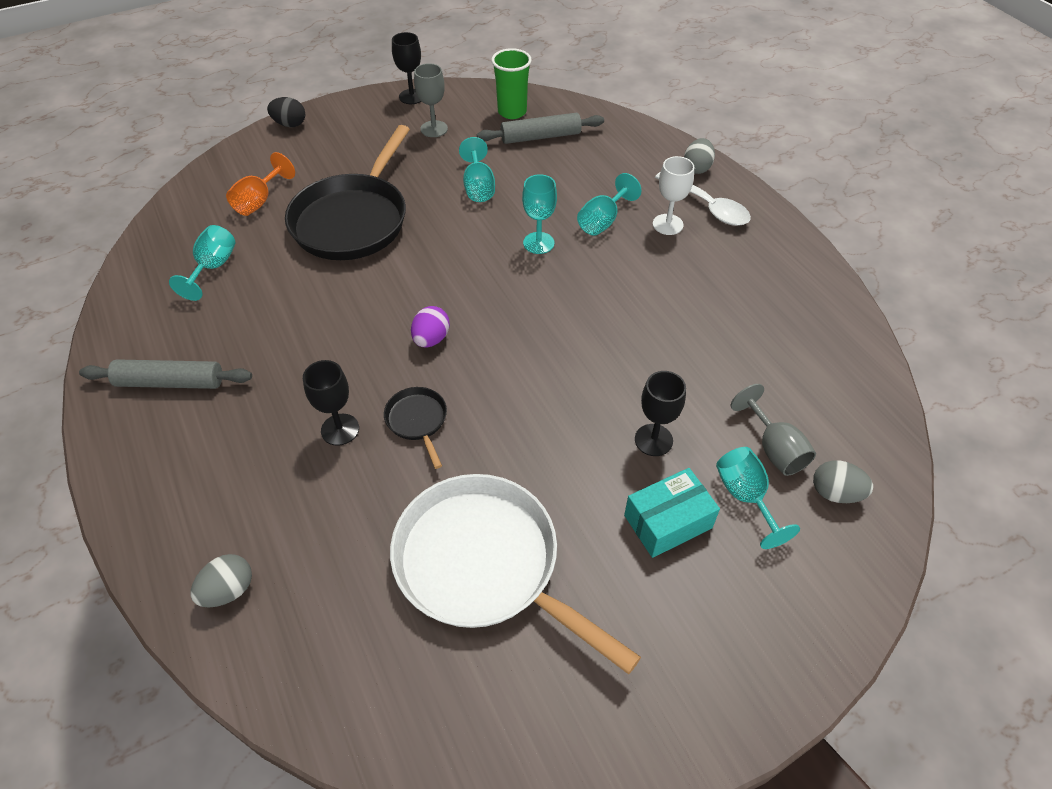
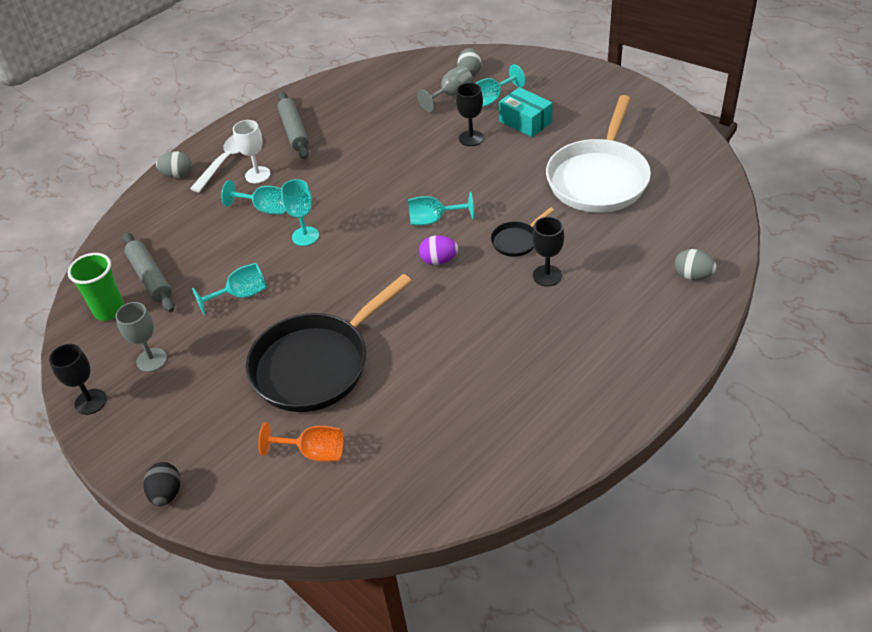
camera: 105 degrees left, 5 degrees down
grey rolling pin [79,359,252,389] -> grey rolling pin moved to [277,92,309,159]
turquoise goblet [169,225,235,301] -> turquoise goblet moved to [408,192,474,225]
black pan [285,125,410,260] -> black pan turned 135 degrees clockwise [246,274,412,412]

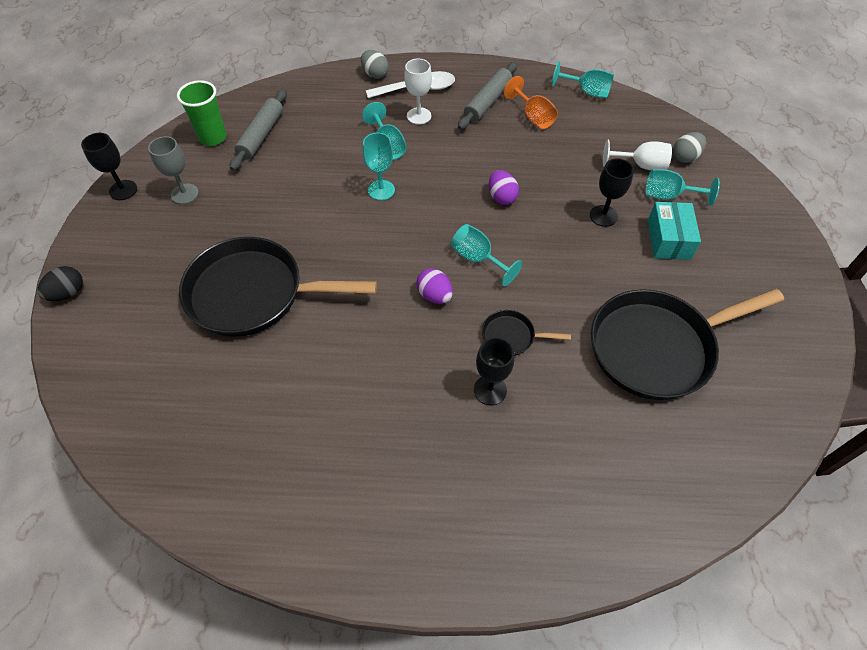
camera: 45 degrees right, 10 degrees up
turquoise goblet [192,263,267,315] -> turquoise goblet moved to [552,61,614,98]
orange goblet [258,422,344,462] -> orange goblet moved to [504,76,558,129]
grey goblet [417,66,473,112] -> white goblet [603,139,672,170]
white pan [546,95,651,213] -> black pan [591,289,784,400]
grey egg [674,249,717,280] -> none
none -> purple egg [489,170,519,205]

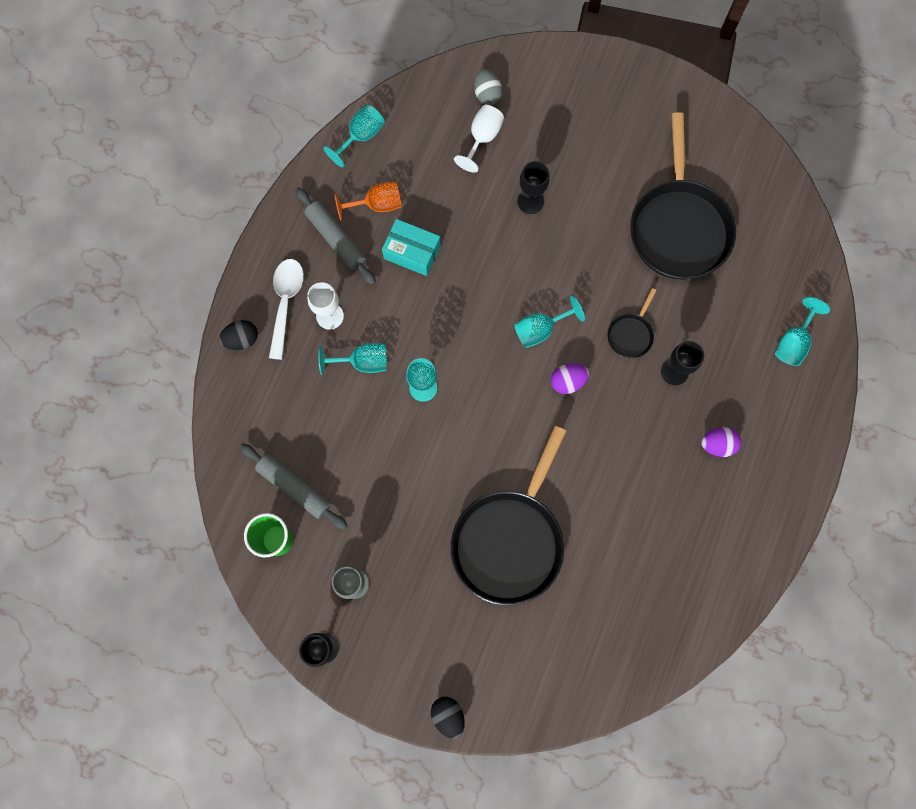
camera: 70 degrees left, 20 degrees up
grey egg [361,50,389,79] -> black egg [219,320,258,350]
purple egg [489,170,519,205] -> purple egg moved to [701,427,741,457]
turquoise goblet [645,169,720,206] -> turquoise goblet moved to [775,297,830,366]
turquoise box [648,202,701,260] -> turquoise box moved to [382,219,441,276]

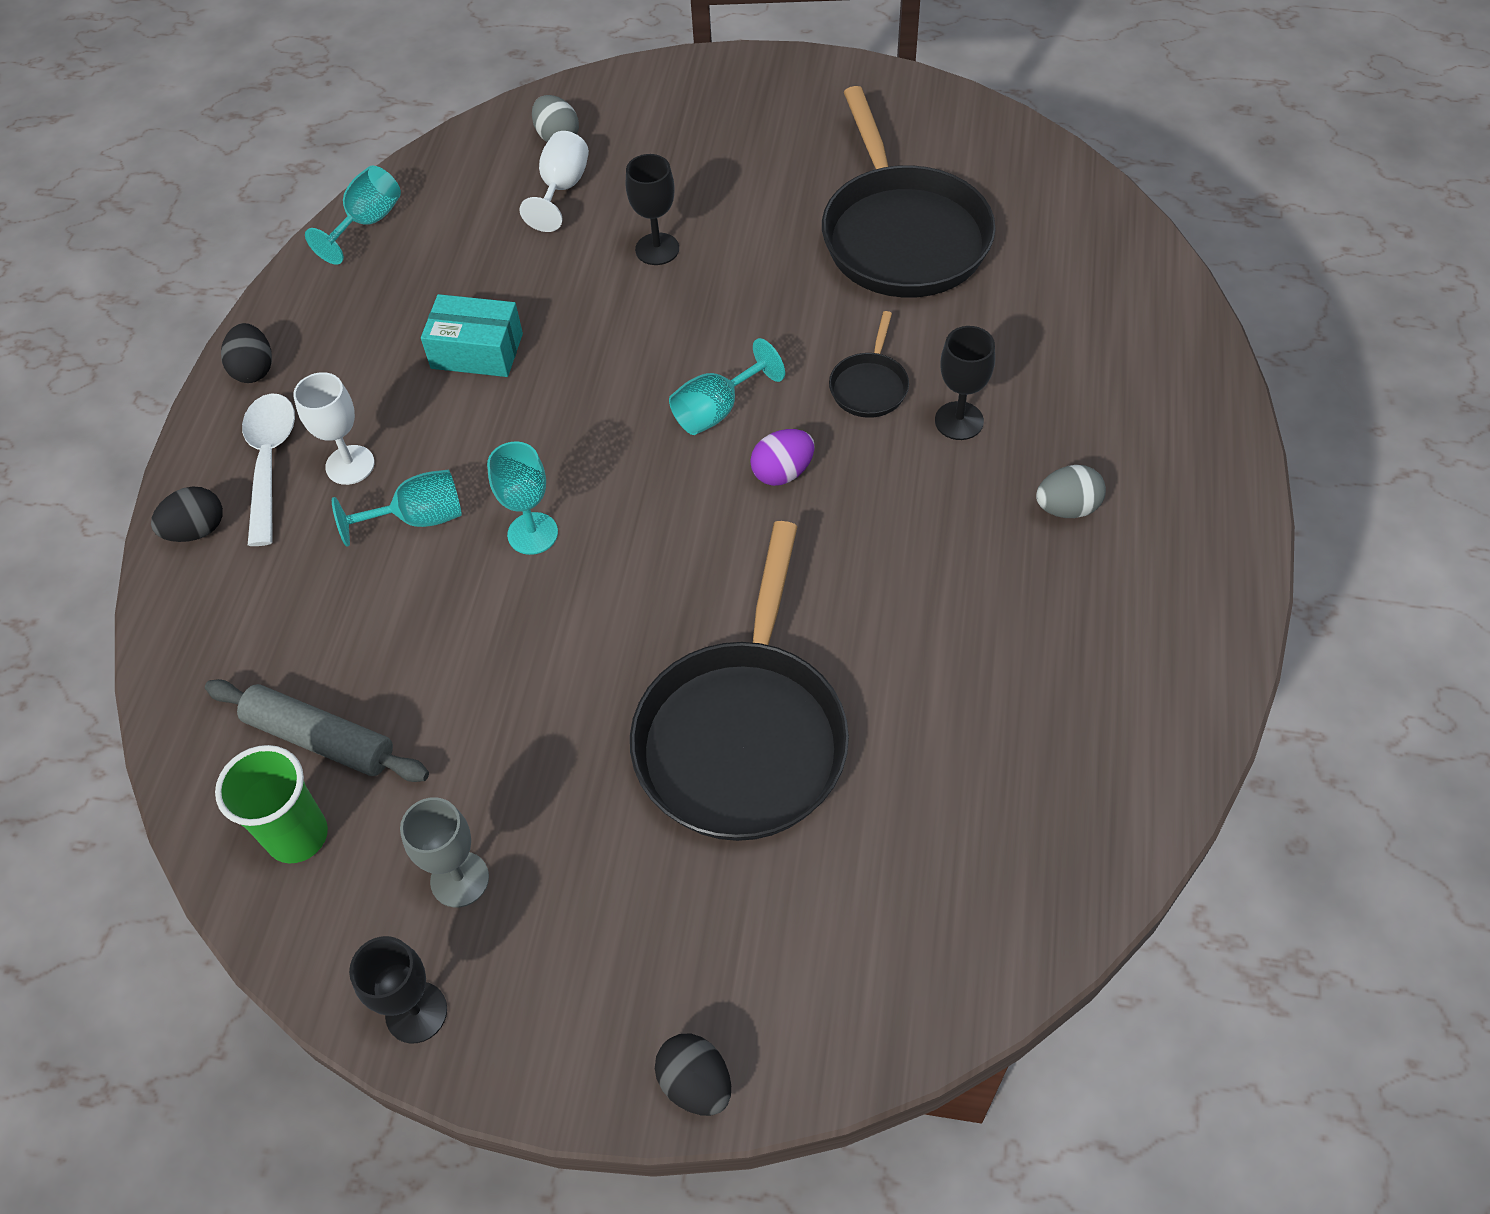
camera: 10 degrees left, 20 degrees down
grey rolling pin [295,187,376,285] -> none
orange goblet [334,182,402,221] -> none
purple egg [701,427,741,457] -> grey egg [1036,465,1106,518]
turquoise goblet [775,297,830,366] -> none
none -> black egg [221,323,272,383]

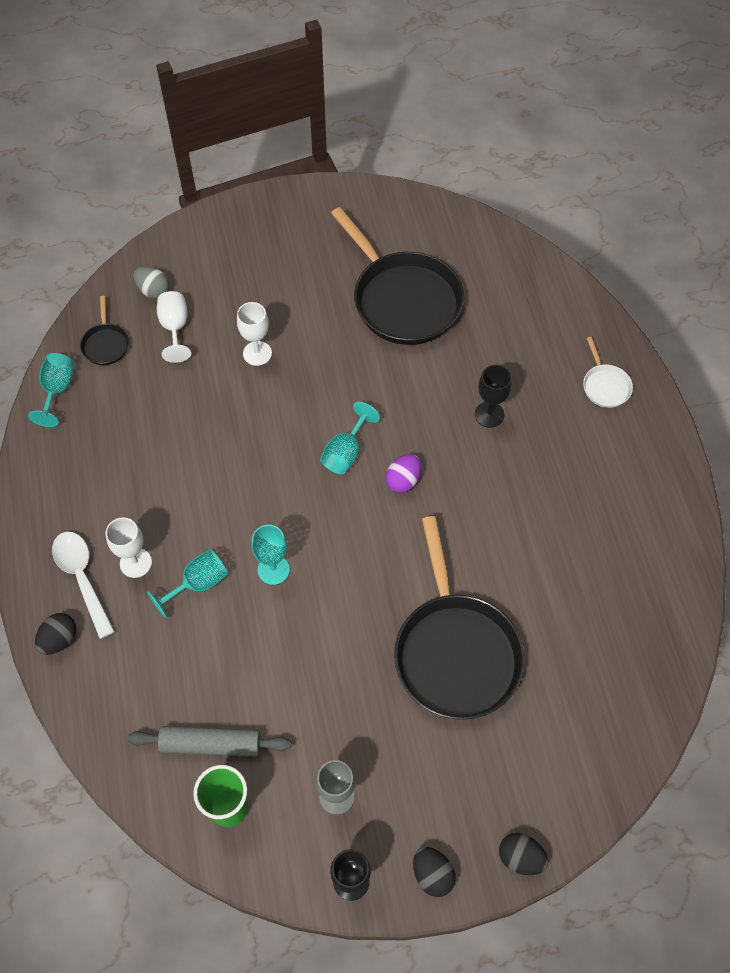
camera: 25 degrees left, 5 degrees up
black egg [221,323,272,383] -> black egg moved to [413,847,456,897]
turquoise box [421,294,523,377] -> none
black goblet [626,154,679,265] -> white goblet [237,302,272,366]
black pan [829,311,909,418] -> black pan moved to [80,296,129,365]
grey egg [1036,465,1106,518] -> none
none -> white pan [583,337,633,408]

